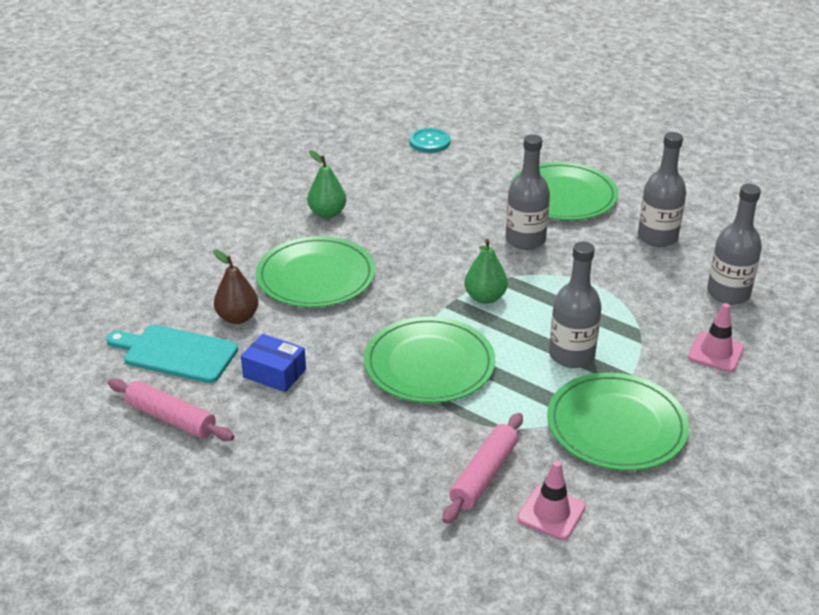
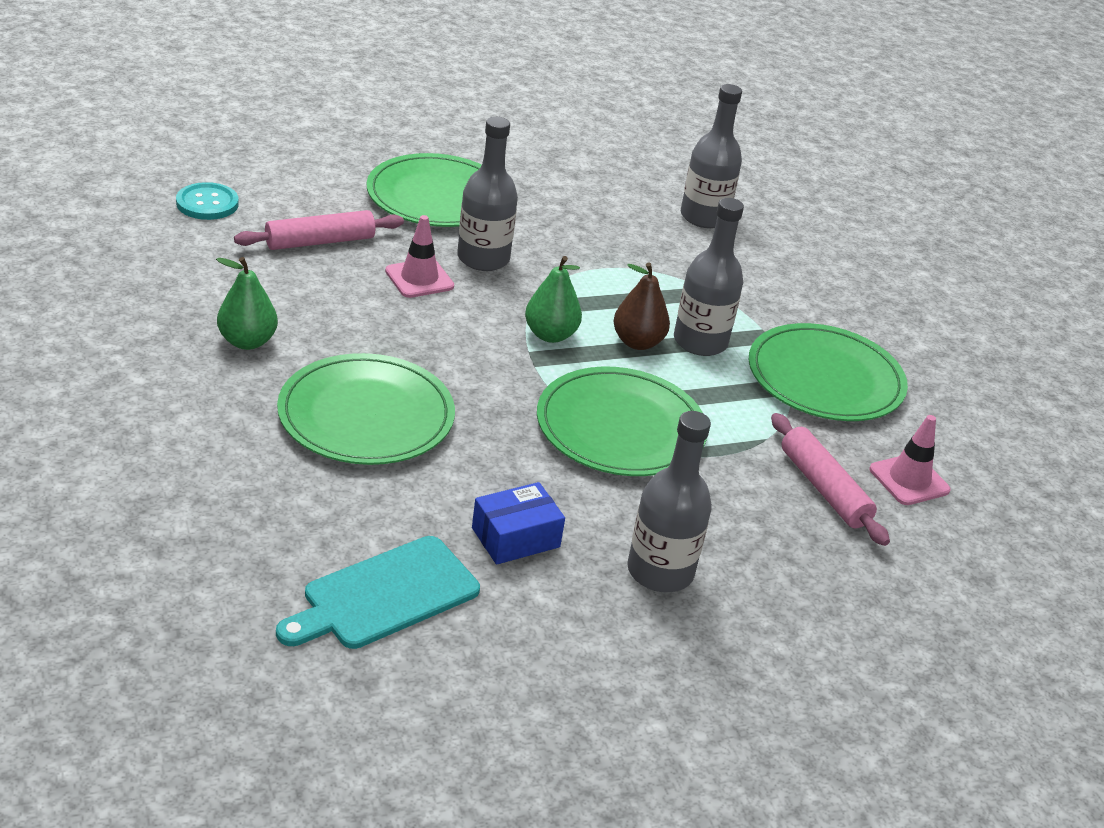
camera: 60 degrees left, 0 degrees up
pink rolling pin [108,378,235,441] -> pink rolling pin moved to [234,210,404,250]
brown pear [213,250,259,324] -> brown pear moved to [613,262,670,350]
grey bottle [638,132,686,247] -> grey bottle moved to [627,411,712,592]
pink traffic cone [688,303,744,372] -> pink traffic cone moved to [385,215,454,298]

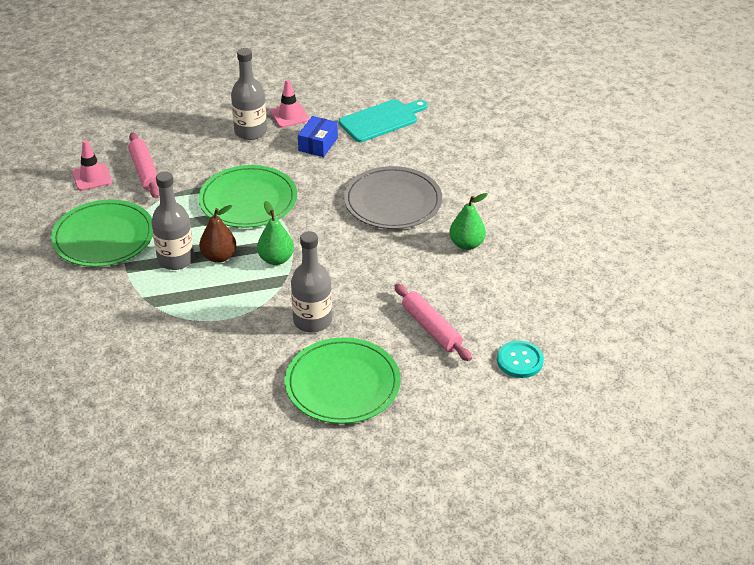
camera: 170 degrees left, 5 degrees up
pink rolling pin [234,210,404,250] -> pink rolling pin turned 75 degrees clockwise [394,284,472,361]
green plate [277,353,455,465] -> grey plate [344,166,442,229]
pink traffic cone [385,215,454,298] -> pink traffic cone moved to [270,79,309,128]
blue box [472,482,565,565] -> blue box turned 45 degrees counterclockwise [298,116,338,157]
grey bottle [681,84,742,228] -> none

